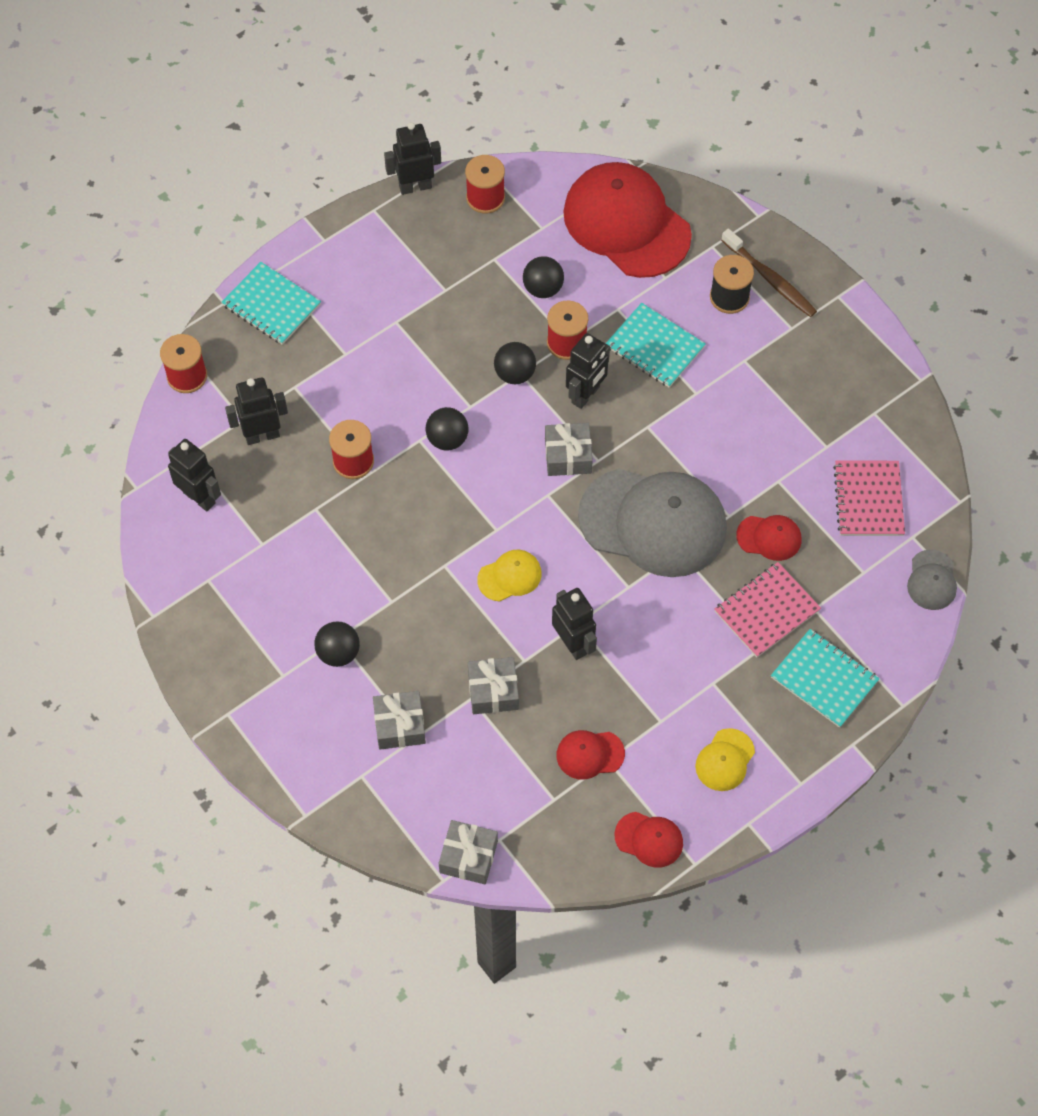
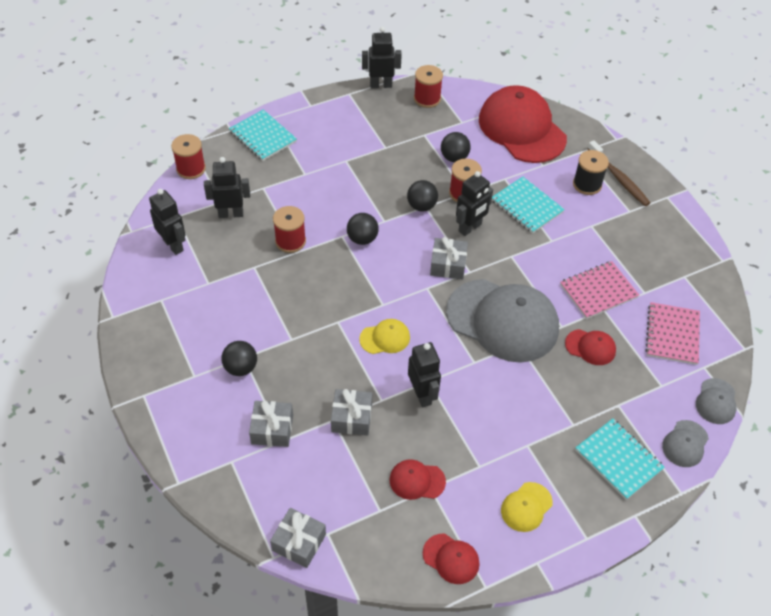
camera: 10 degrees right, 10 degrees down
pink notebook [714,562,821,657] -> pink notebook moved to [560,261,639,319]
none -> grey cap [662,420,709,467]

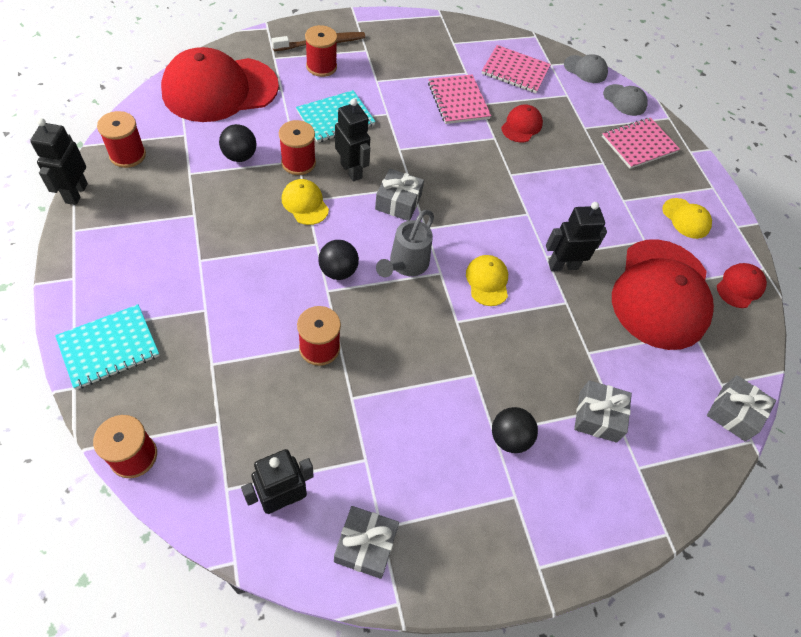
camera: 85 degrees left, 5 degrees up
black robot [204,157,250,218] -> none
grey gift [331,389,372,436] -> grey gift moved to [334,506,399,579]
red cap [390,459,446,500] -> red cap [612,239,714,350], size x2.30
black ball [407,180,438,212] -> yellow cap [282,179,329,225]
grey cap [446,279,559,363] -> none
black spool [573,150,609,195] -> red spool [305,25,337,77]
turquoise notebook [575,419,665,500] -> pink notebook [602,118,680,169]
none -> grey watering can [376,210,434,277]

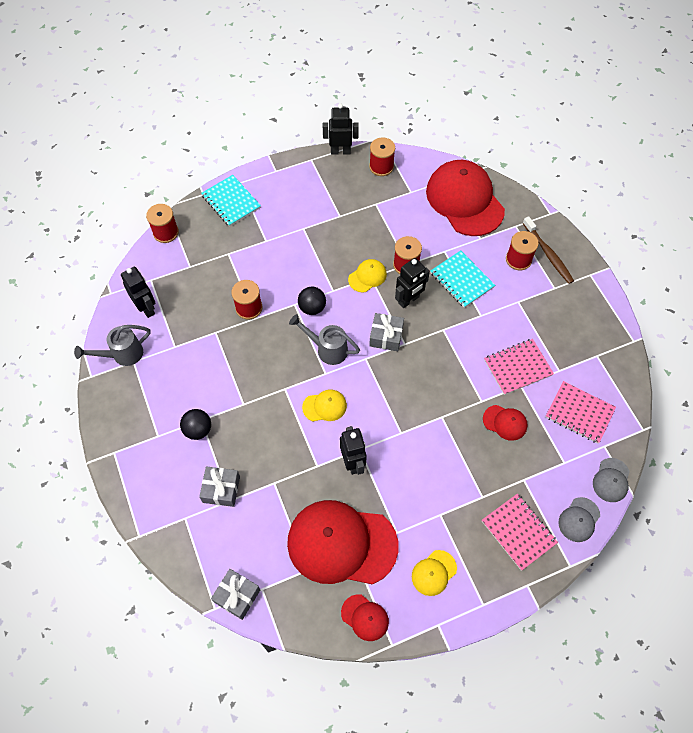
camera: 90 degrees right, 5 degrees up
black ball [219,124,257,162] -> none
grey gift [334,506,399,579] -> grey watering can [74,325,150,366]
pink notebook [482,45,551,93] -> pink notebook turned 75 degrees counterclockwise [546,381,616,444]

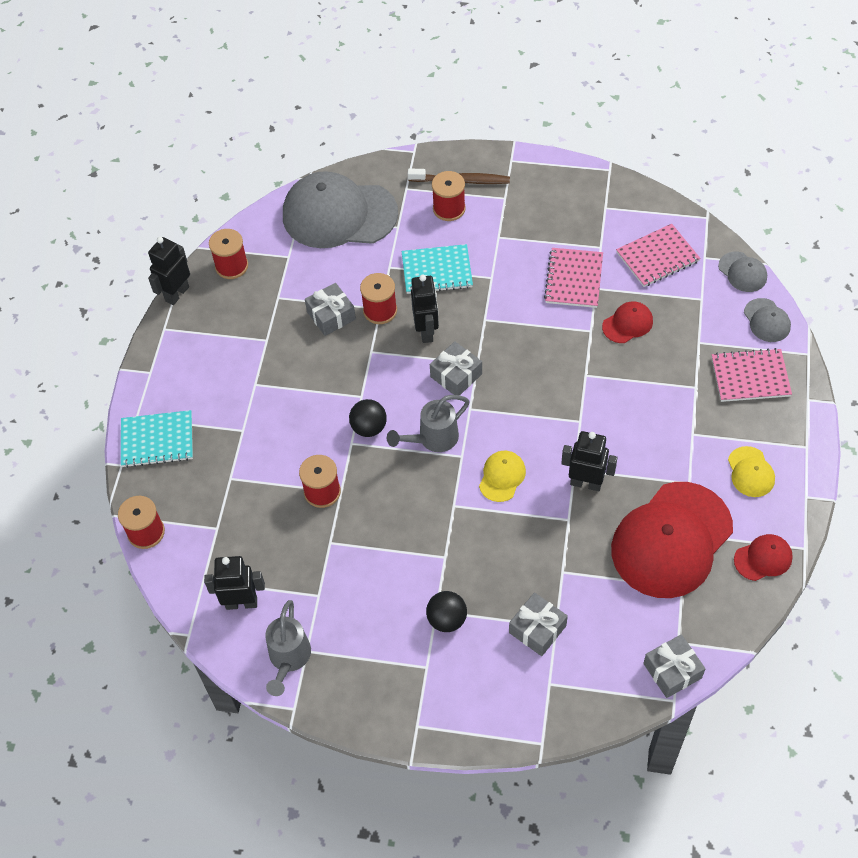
camera: 55 degrees left, 5 degrees down
yellow cap [348,259,387,292] -> none
red cap [426,160,505,236] -> grey cap [283,171,398,248]
none -> grey gift [305,283,356,336]

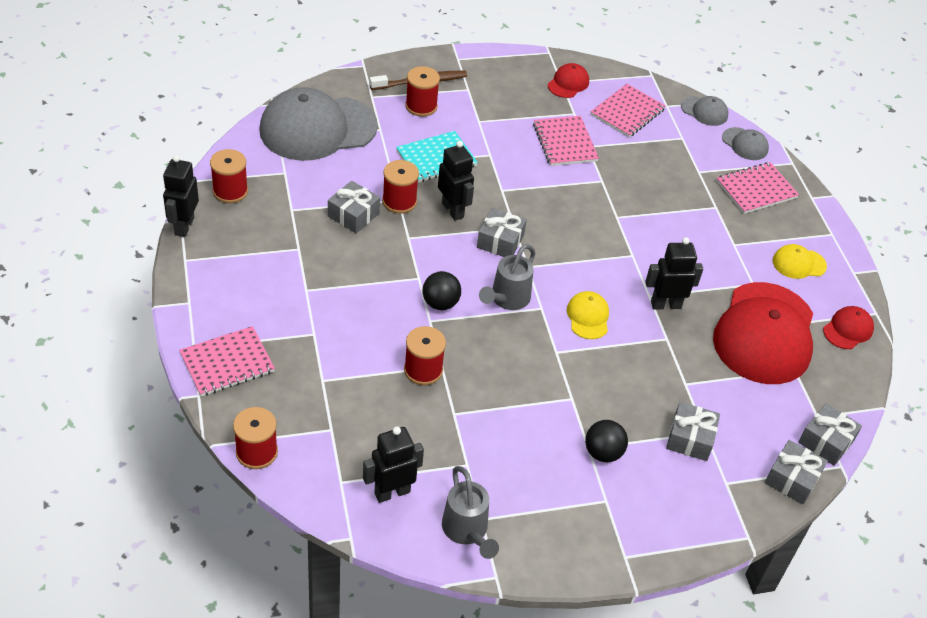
camera: 30 degrees left, 10 degrees down
turquoise notebook [121,410,193,468] -> pink notebook [179,326,275,396]
red cap [602,301,653,343] -> red cap moved to [548,63,589,98]
yellow cap [728,446,775,497] -> yellow cap turned 120 degrees clockwise [773,244,827,279]
none -> grey gift [765,440,828,504]

